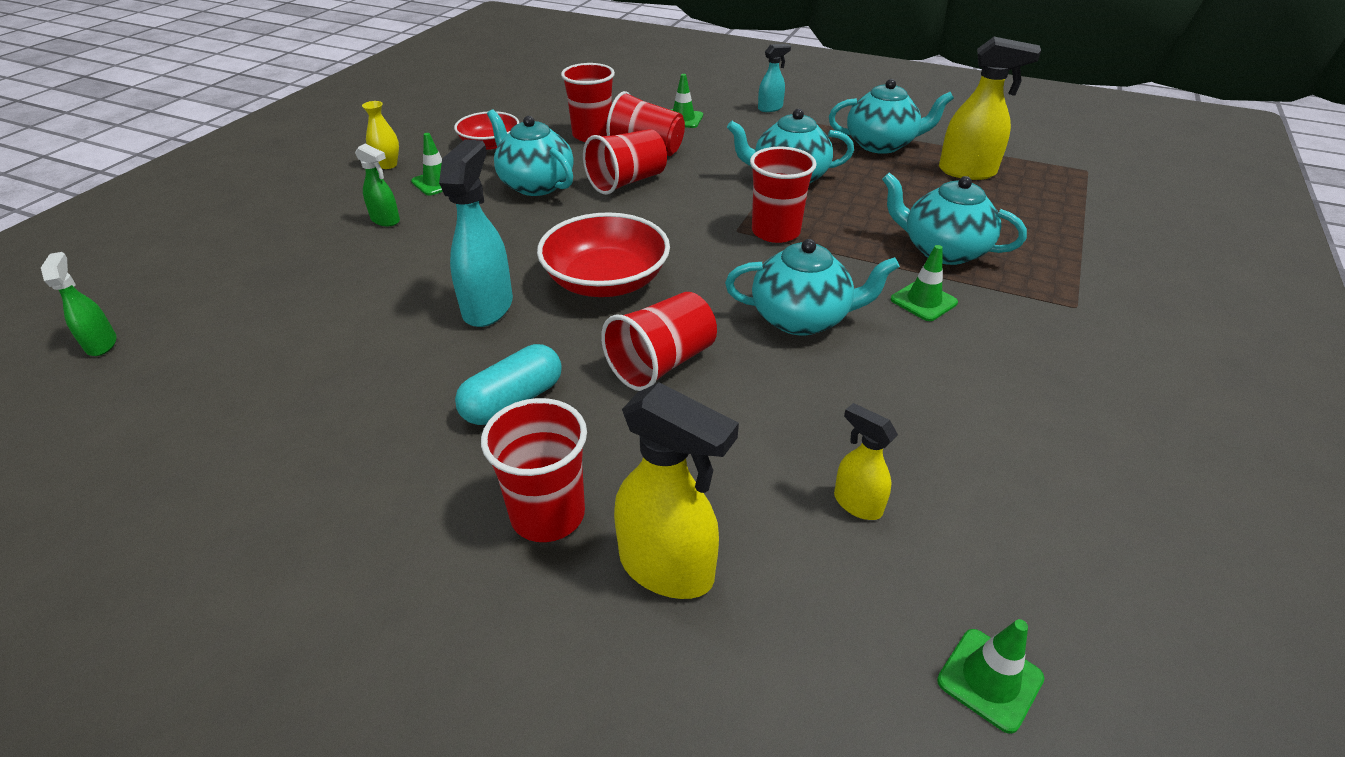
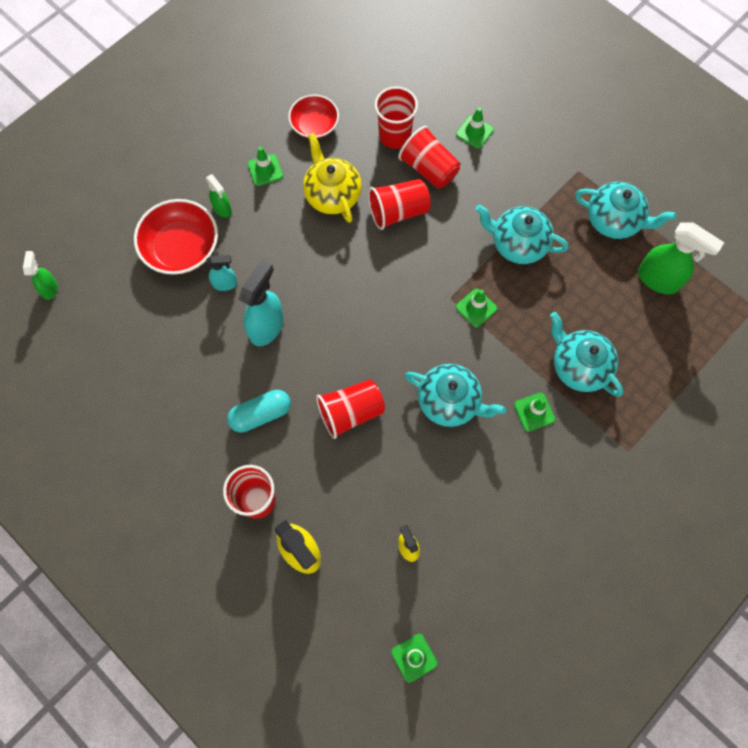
camera: 20 degrees right, 30 degrees up
yellow vase [362,101,399,169] -> none
turquoise teapot [487,109,574,196] -> yellow teapot [303,133,362,223]
red bowl [537,212,670,297] -> red bowl moved to [134,199,218,275]
red cup [750,147,817,243] -> green traffic cone [456,289,497,327]
turquoise spray bottle [758,44,791,112] -> turquoise spray bottle moved to [206,255,237,291]
yellow spray bottle [939,37,1041,180] -> green spray bottle [638,222,724,294]

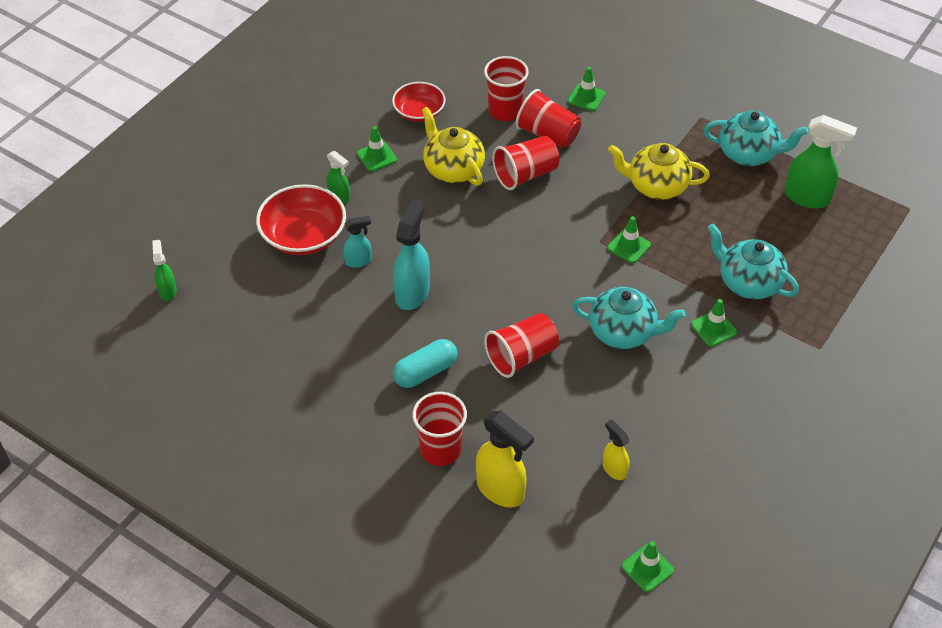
camera: 10 degrees left, 20 degrees down
turquoise teapot [476,205,569,264] -> yellow teapot [608,143,710,200]

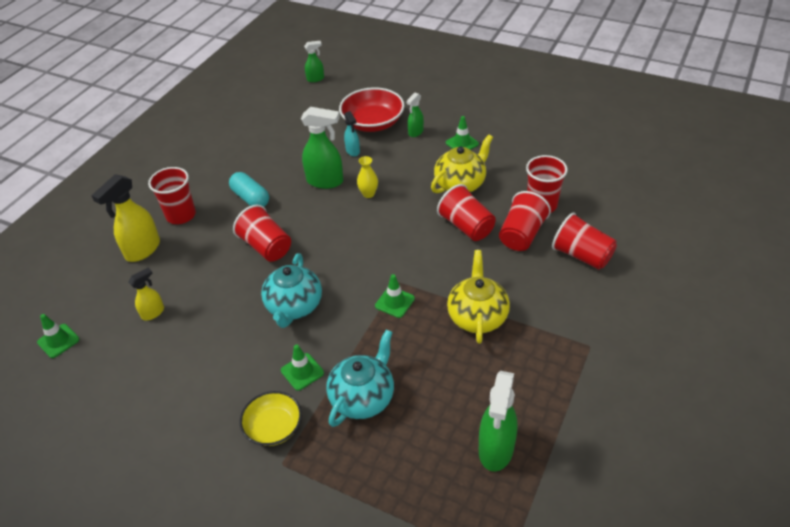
camera: 85 degrees right, 5 degrees down
red bowl [392,82,446,122] -> none
turquoise spray bottle [393,199,430,310] -> green spray bottle [301,107,343,189]
green traffic cone [568,67,605,111] -> red cup [552,213,617,270]
turquoise teapot [704,110,808,166] -> none
none -> yellow bowl [240,391,302,446]
none -> yellow vase [357,156,378,198]

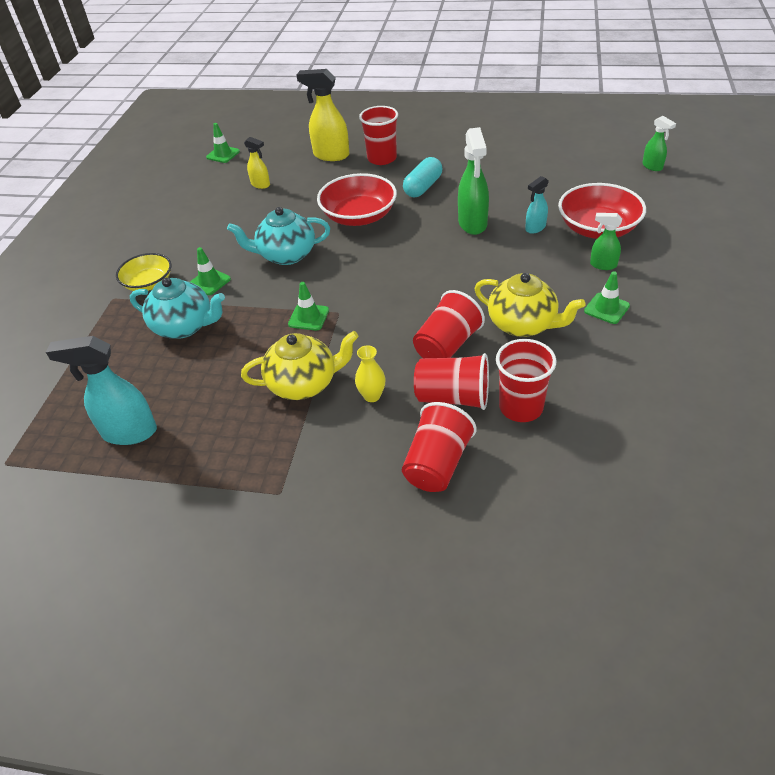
camera: 75 degrees right, 0 degrees up
red cup [233,205,291,262] -> red bowl [317,173,397,226]
yellow vase [357,156,378,198] -> yellow vase moved to [355,345,386,402]
green spray bottle [479,371,517,472] -> turquoise spray bottle [46,336,157,445]

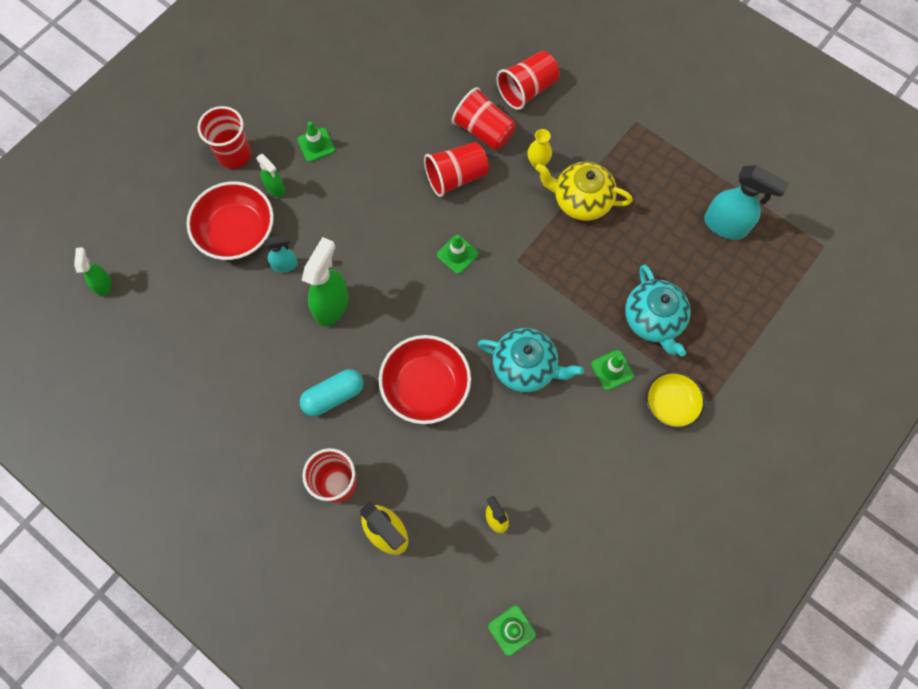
camera: 155 degrees left, 25 degrees up
turquoise teapot [130,278,225,339] -> turquoise teapot turned 150 degrees counterclockwise [625,264,690,356]
green traffic cone [288,282,329,331] -> green traffic cone moved to [437,235,479,274]
yellow teapot [474,273,585,337] -> none
red cup [496,339,557,422] -> red cup moved to [197,106,251,169]

